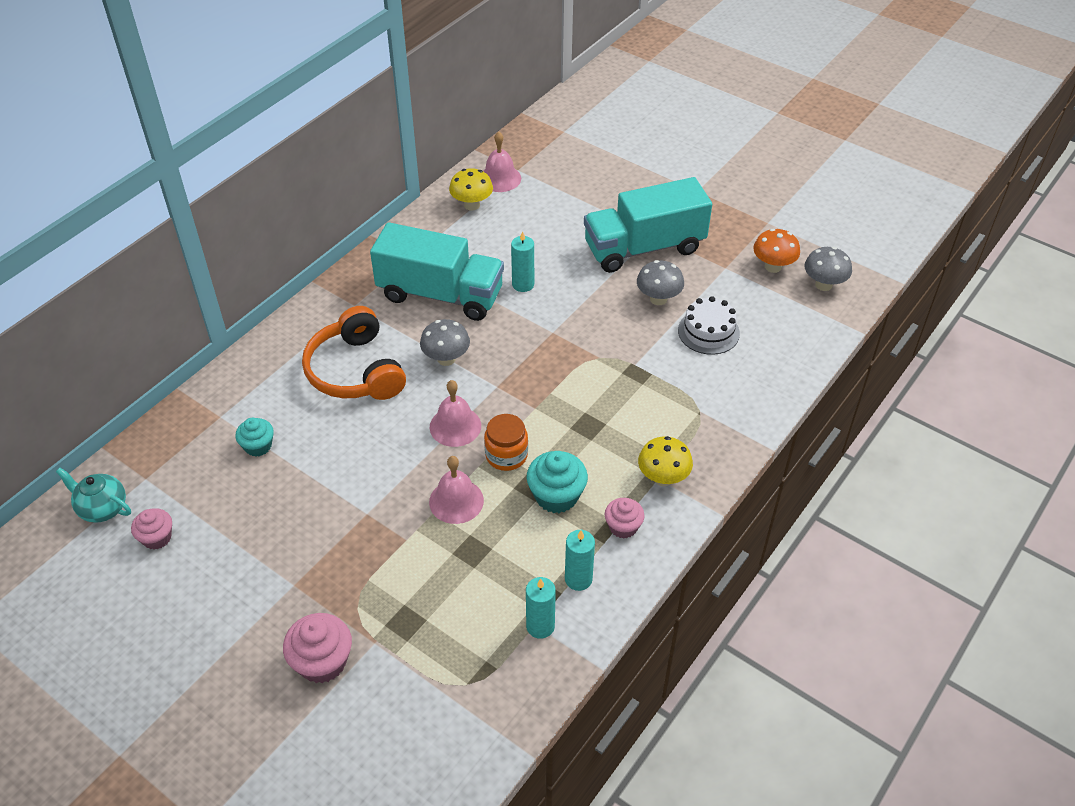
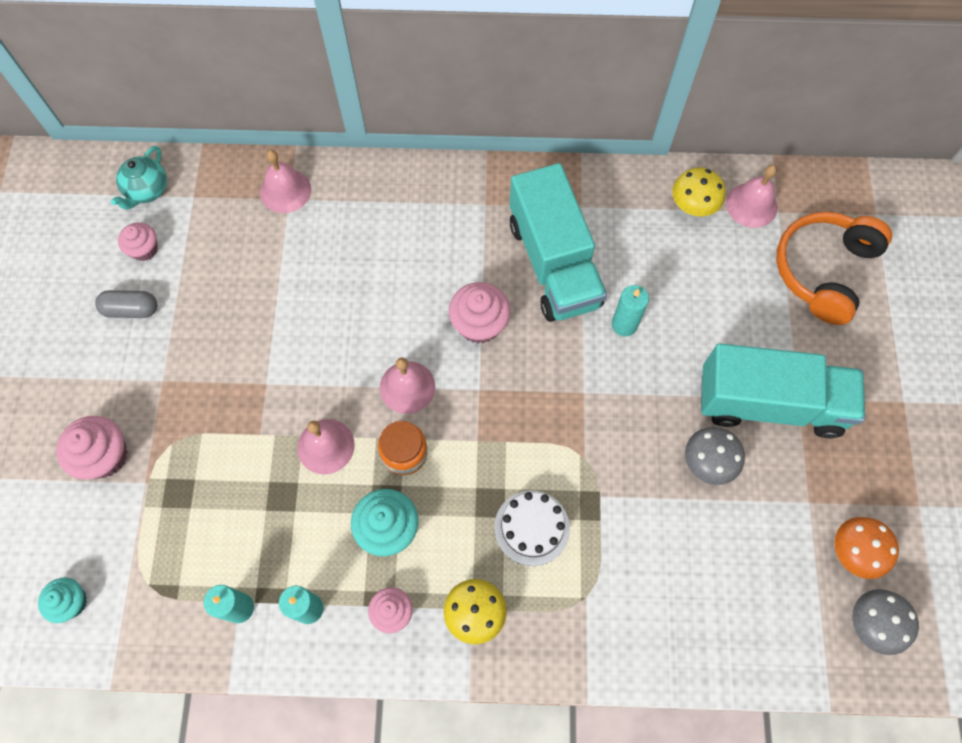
camera: 55 degrees right, 20 degrees up
turquoise teapot [56,468,131,523] -> turquoise teapot turned 150 degrees counterclockwise [111,146,167,210]
turquoise cupcake [236,418,274,457] -> turquoise cupcake moved to [38,578,87,623]
orange headphones [302,306,406,400] -> orange headphones moved to [776,212,892,325]
grey mushroom [420,319,470,366] -> pink cupcake [449,282,510,343]
turquoise truck [584,177,712,273] -> turquoise truck turned 150 degrees clockwise [701,343,865,438]
white cake [678,296,740,355] -> white cake moved to [494,491,570,566]
none -> grey capsule [95,290,157,318]
none -> pink bell [260,150,311,213]

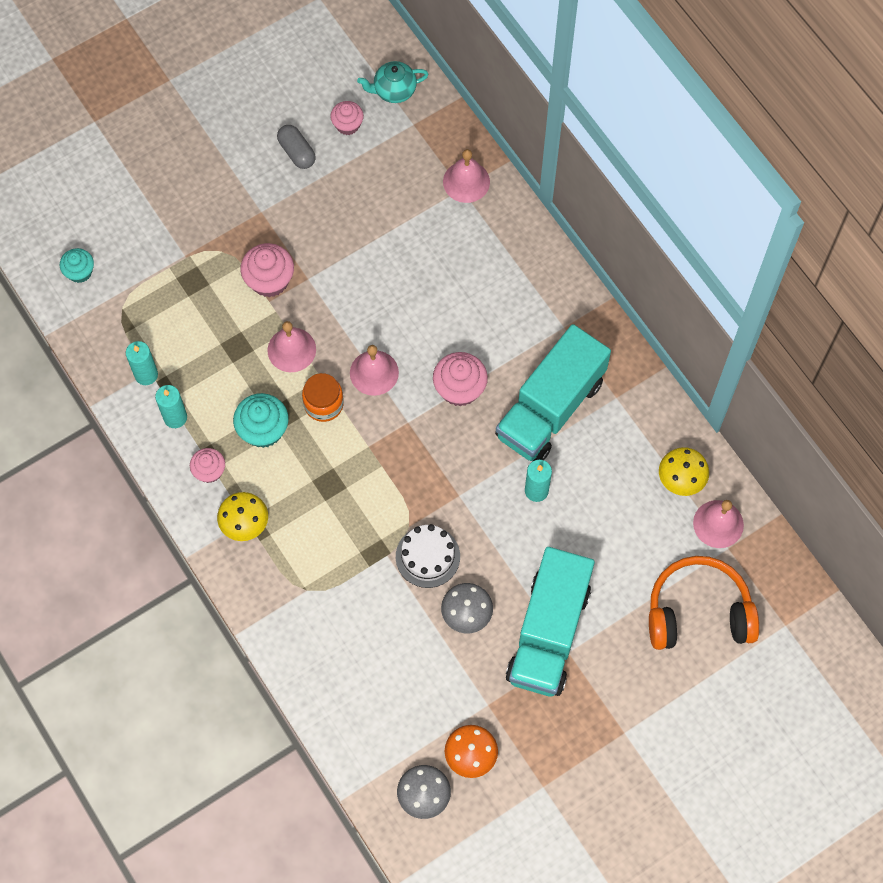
camera: 55 degrees right, 0 degrees up
pink cupcake [56,416,127,479] -> pink cupcake moved to [240,243,294,298]
white cake [494,491,570,566] -> white cake moved to [396,524,460,588]
turquoise truck [701,343,865,438] -> turquoise truck turned 45 degrees clockwise [506,547,595,696]

